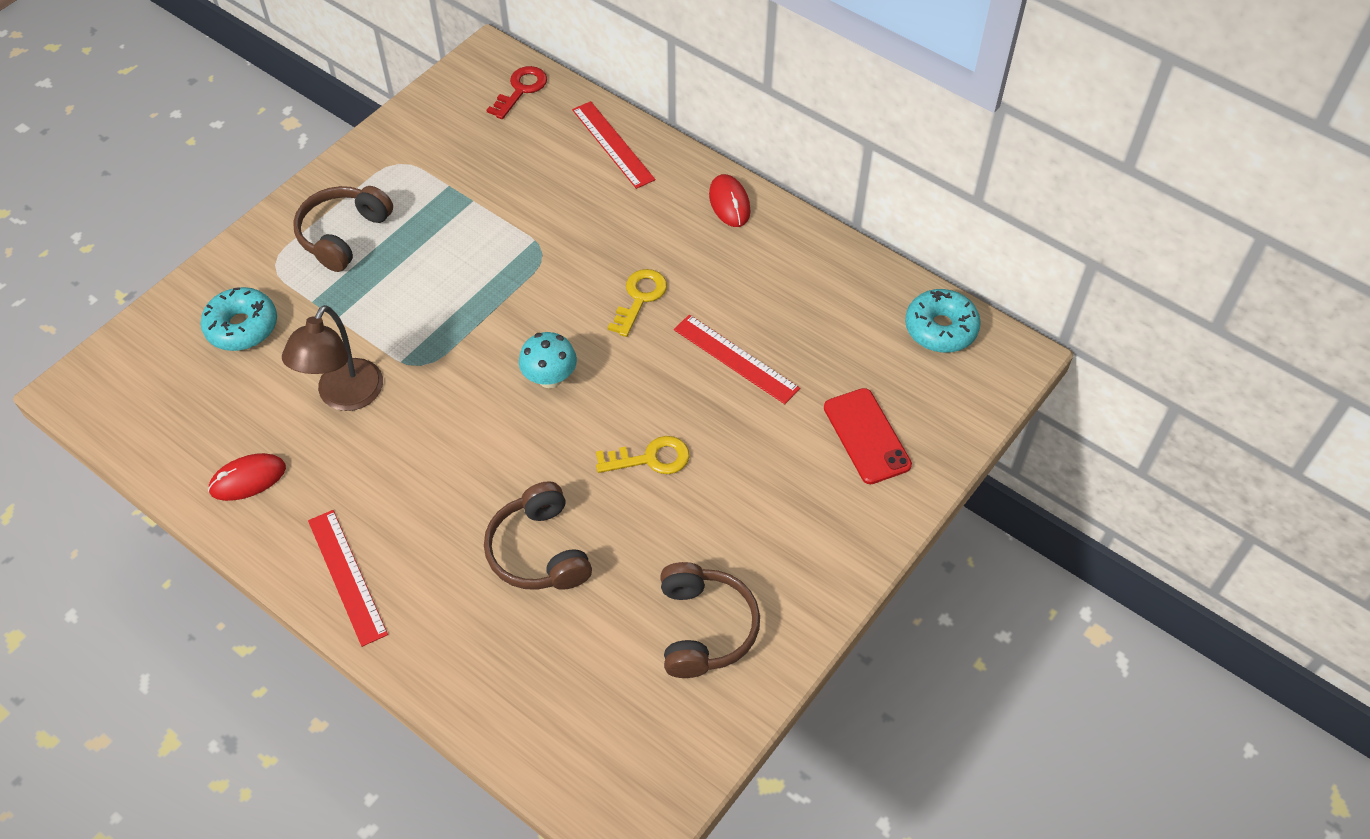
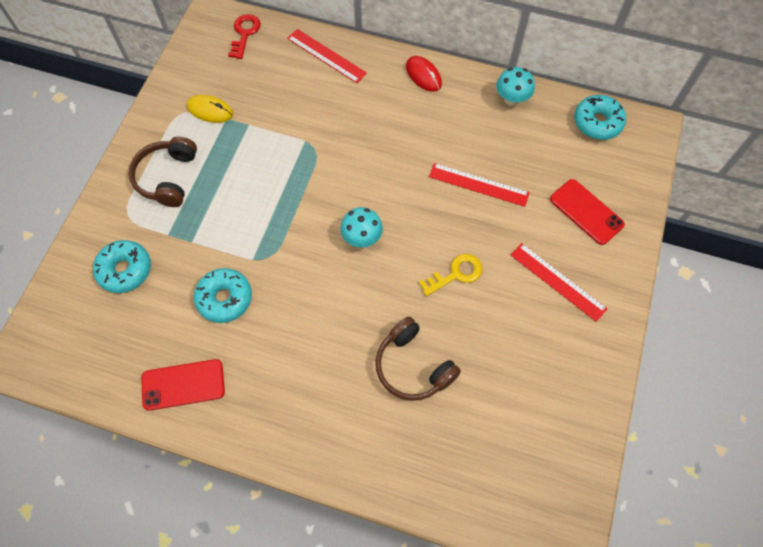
camera: 20 degrees left, 10 degrees up
red mouse [208,453,286,501] -> red phone [141,359,225,411]
brown lamp [282,305,383,411] -> turquoise donut [194,268,252,323]
red ruler [308,510,388,647] -> red ruler moved to [511,243,607,322]
yellow key [607,269,667,337] -> none
brown headphones [660,562,760,678] -> none
none -> yellow mouse [187,95,233,123]
none -> turquoise mushroom [496,67,535,106]

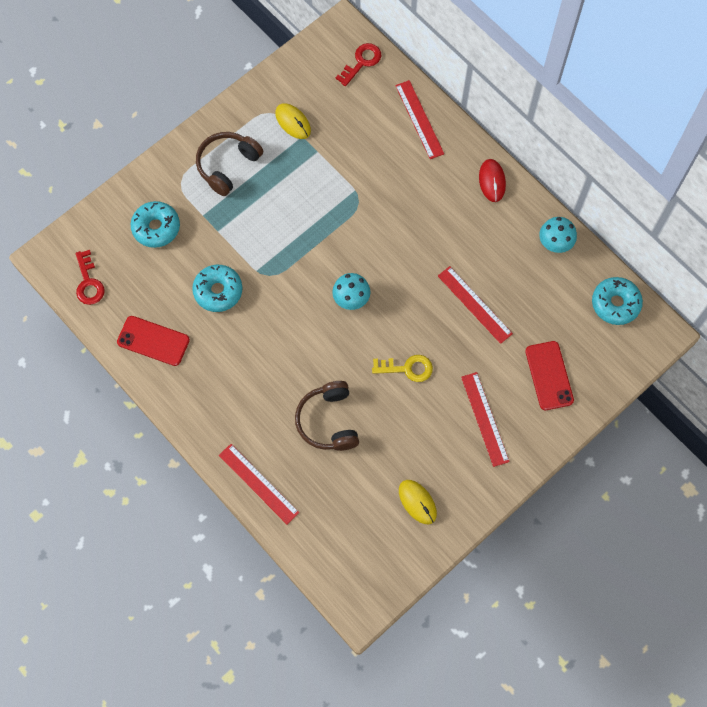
camera: 30 degrees right, 5 degrees up
none -> red key [76,250,105,305]
none -> red ruler [219,444,299,524]
none -> yellow mouse [399,480,437,524]

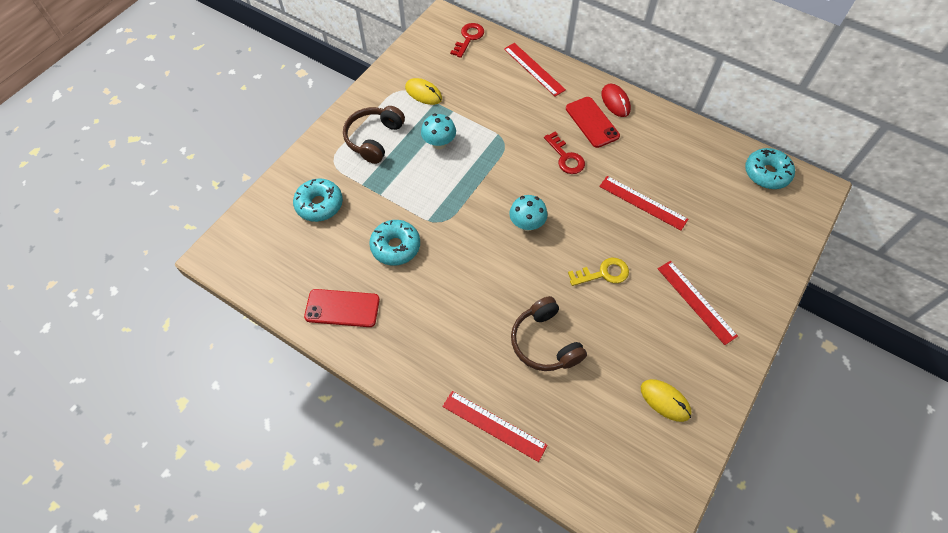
camera: 15 degrees left, 10 degrees down
red key [76,250,105,305] -> red key moved to [544,132,585,174]
red phone [525,341,574,410] -> red phone moved to [566,97,620,148]
turquoise mushroom [539,217,577,253] -> turquoise mushroom moved to [421,114,456,149]

